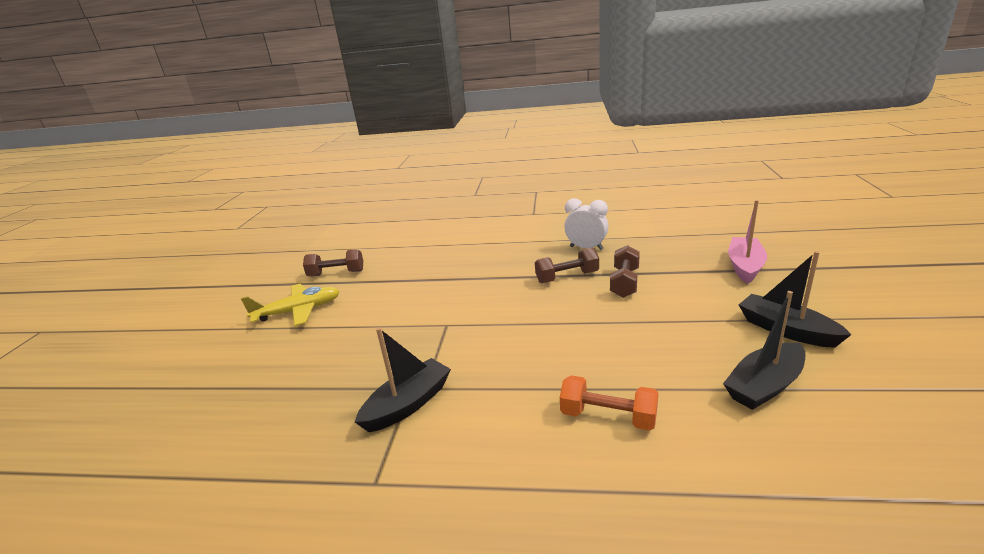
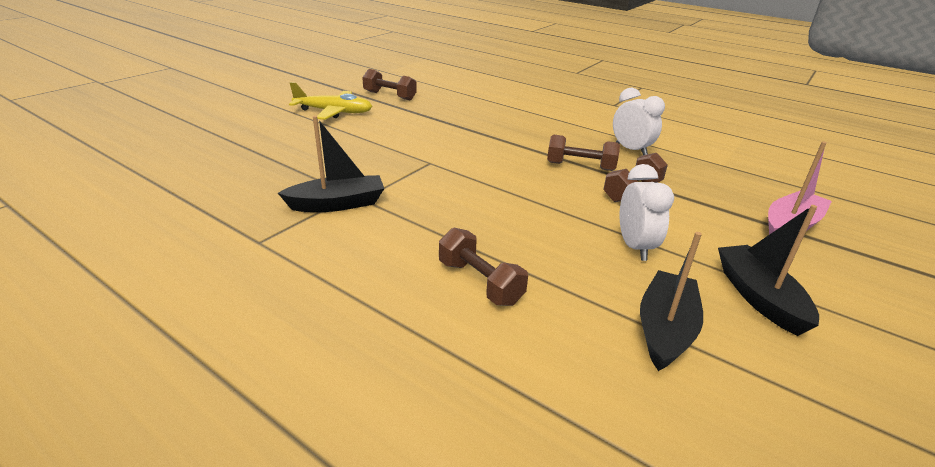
camera: 25 degrees right, 5 degrees up
orange dumbbell [560,375,658,431] -> brown dumbbell [439,228,528,306]
black boat [723,291,806,410] -> black boat turned 120 degrees clockwise [640,232,703,371]
none -> white clock [619,164,674,261]

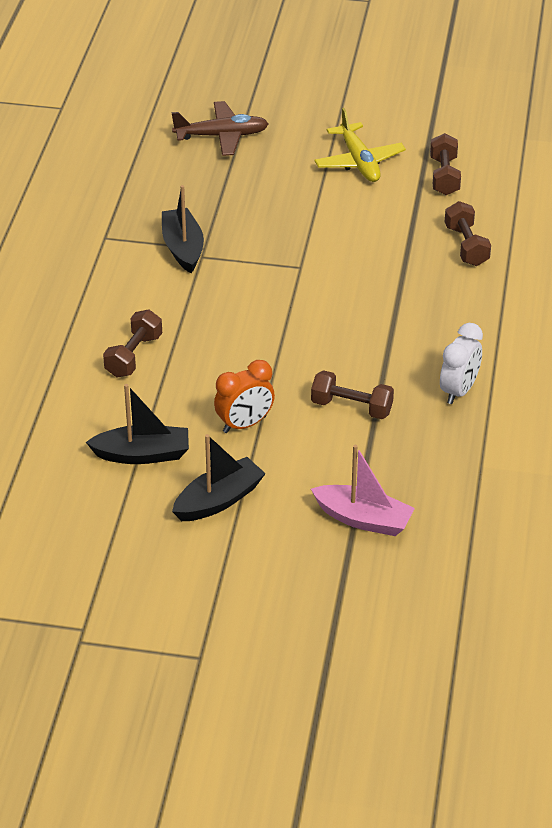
camera: 65 degrees right, 10 degrees up
black boat [278,116,384,212] -> black boat turned 150 degrees counterclockwise [162,185,204,273]
brown dumbbell [547,135,620,171] -> brown dumbbell moved to [445,201,491,266]
white clock [619,164,674,261] -> orange clock [214,360,275,433]
none -> brown plane [171,101,269,156]

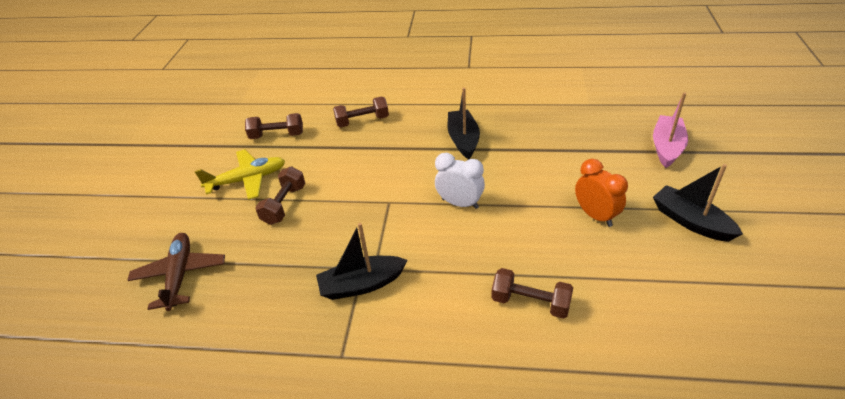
camera: 90 degrees left, 0 degrees up
black boat [86,384,189,464] -> black boat moved to [448,87,480,159]
brown dumbbell [311,370,394,419] -> brown dumbbell moved to [255,167,305,225]
white clock [440,323,483,404] -> white clock moved to [435,153,485,209]

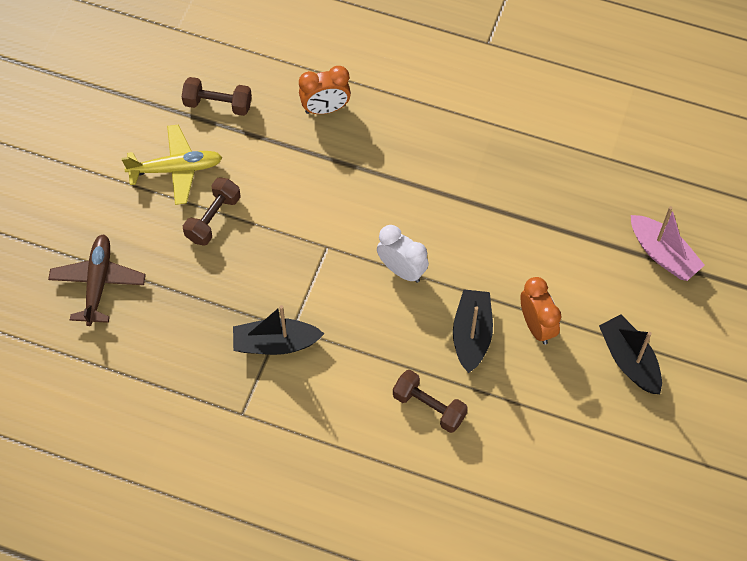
camera: 10 degrees right, 20 degrees up
brown dumbbell [333,97,389,128] -> orange clock [299,66,351,114]
black boat [448,87,480,159] -> black boat moved to [453,289,493,373]
pink boat [653,92,688,168] -> pink boat turned 105 degrees clockwise [631,206,705,281]

